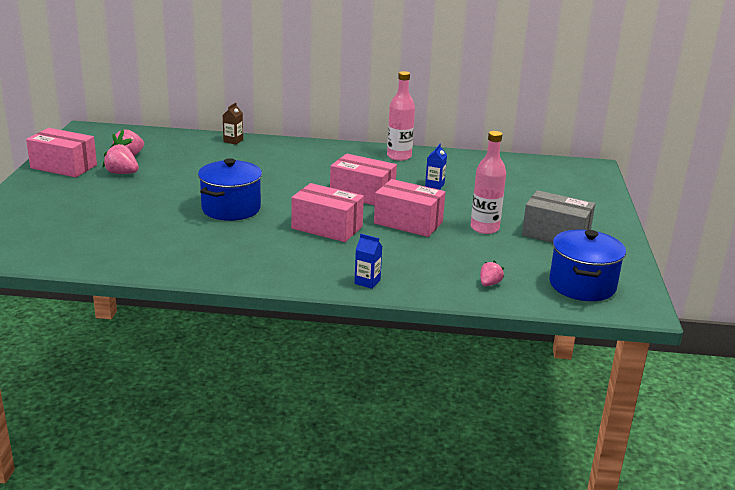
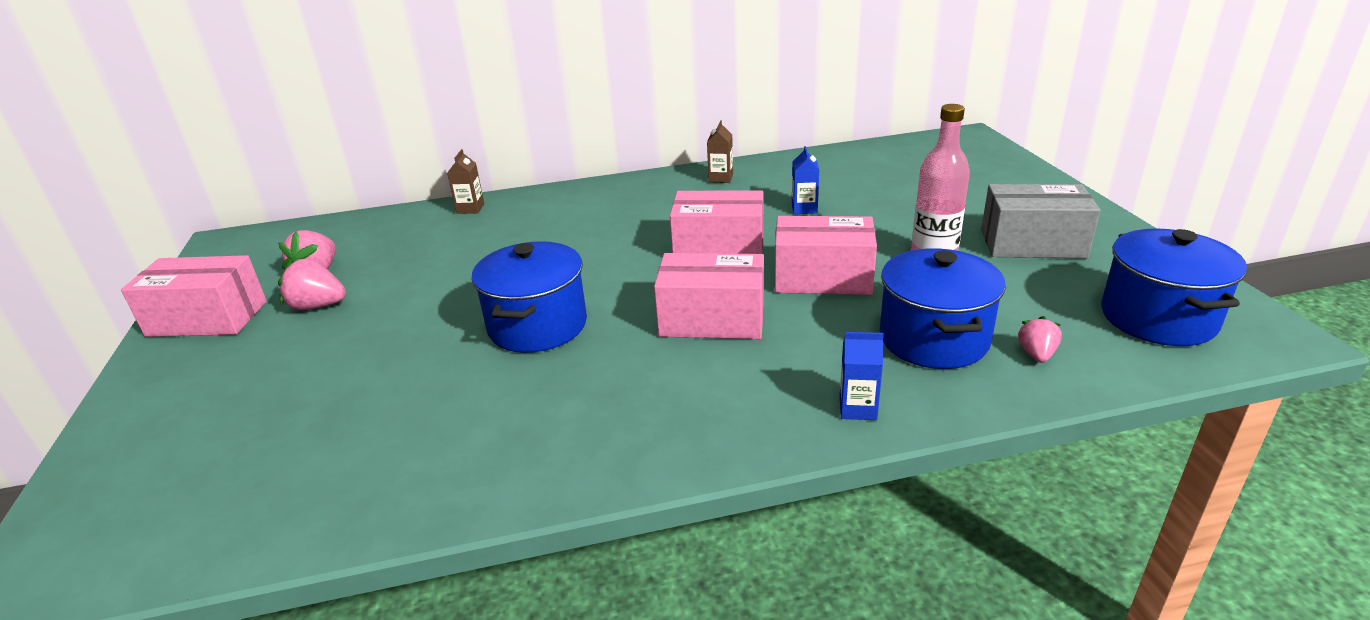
camera: 15 degrees left, 5 degrees up
pink bottle [387,71,415,161] -> brown carton [707,120,733,183]
none -> blue pot [879,248,1006,369]

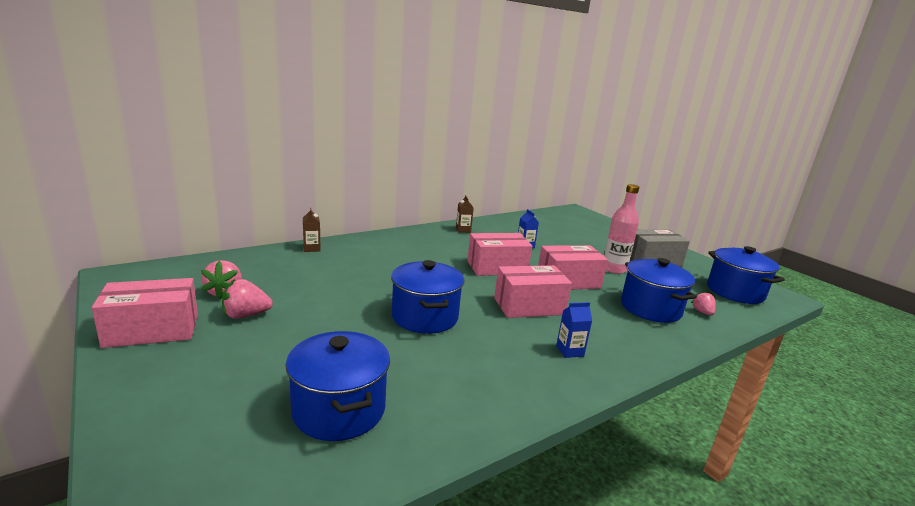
camera: 25 degrees left, 10 degrees down
blue carton [840,332,884,420] -> blue carton moved to [556,302,592,358]
none -> blue pot [286,331,390,441]

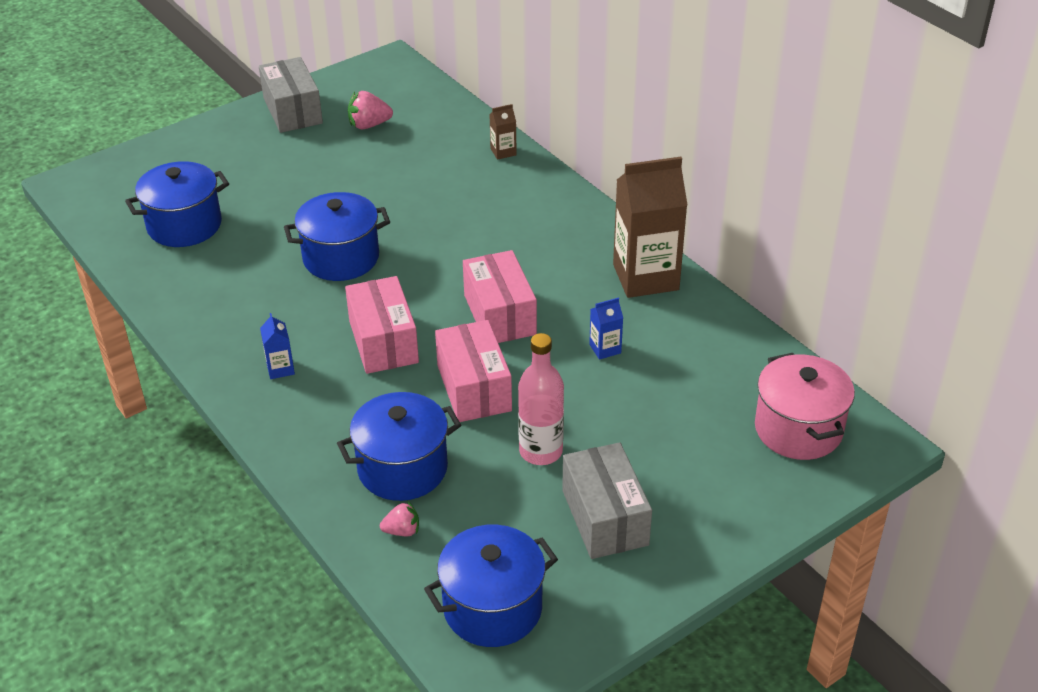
camera: 90 degrees right, 20 degrees up
pink box [92,278,198,348] -> grey box [259,57,323,133]
pink strawberry [222,279,273,319] -> none
brown carton [456,195,474,233] -> brown carton [613,157,687,298], size x2.35
none -> pink pot [755,353,855,460]

